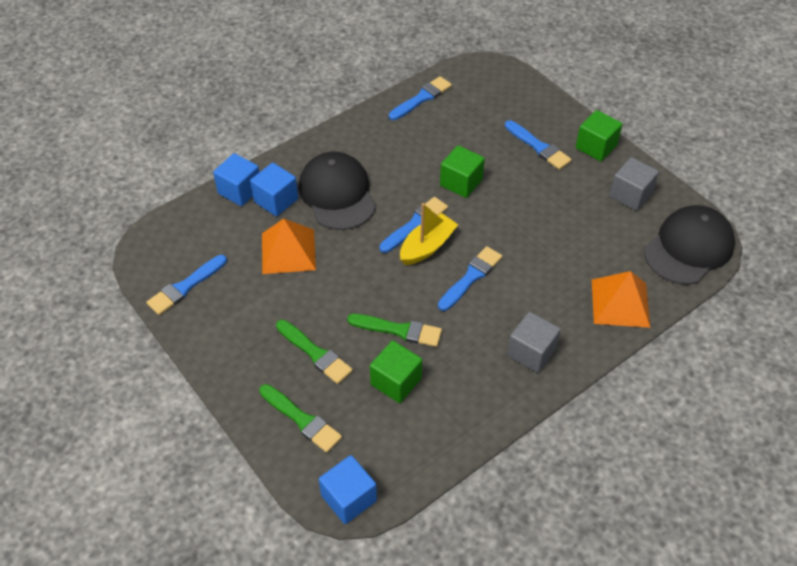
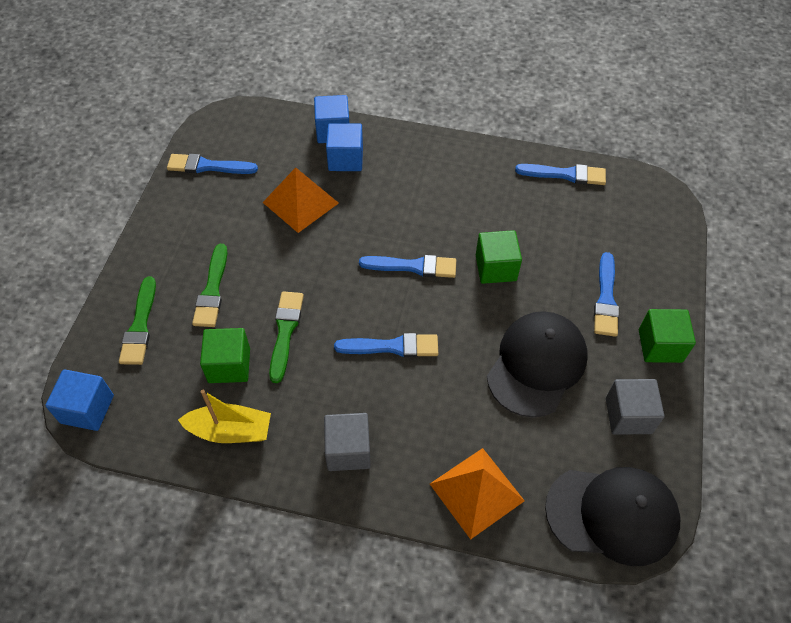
camera: 50 degrees right, 5 degrees up
black cap [299,152,376,230] -> black cap moved to [487,311,588,418]
green brush [347,314,442,347] -> green brush turned 150 degrees counterclockwise [269,291,304,383]
yellow boat [400,203,458,265] -> yellow boat moved to [178,390,271,443]

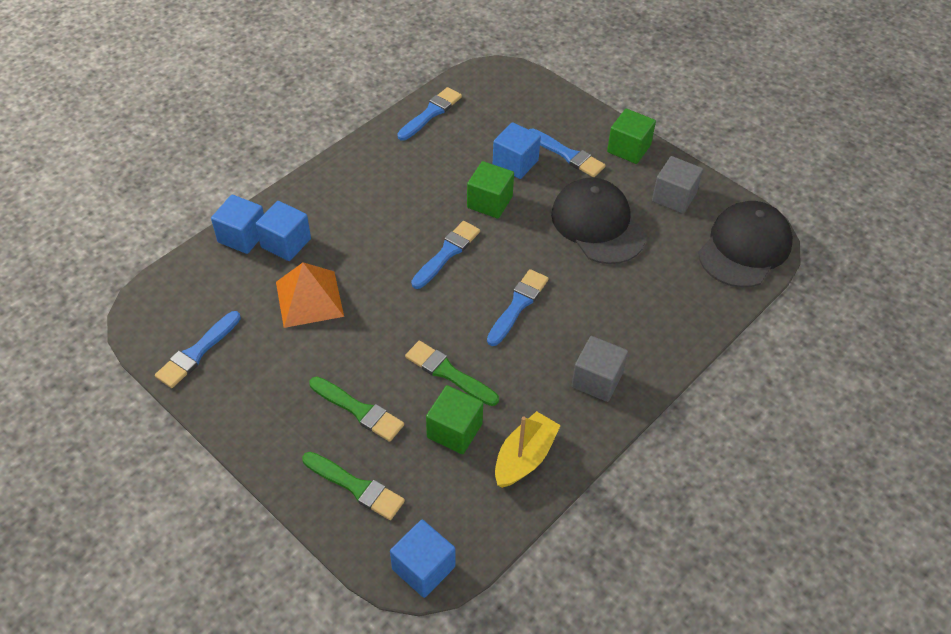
camera: 60 degrees left, 5 degrees down
orange pyramid [430,448,525,540] -> none
none -> blue cube [493,122,541,179]

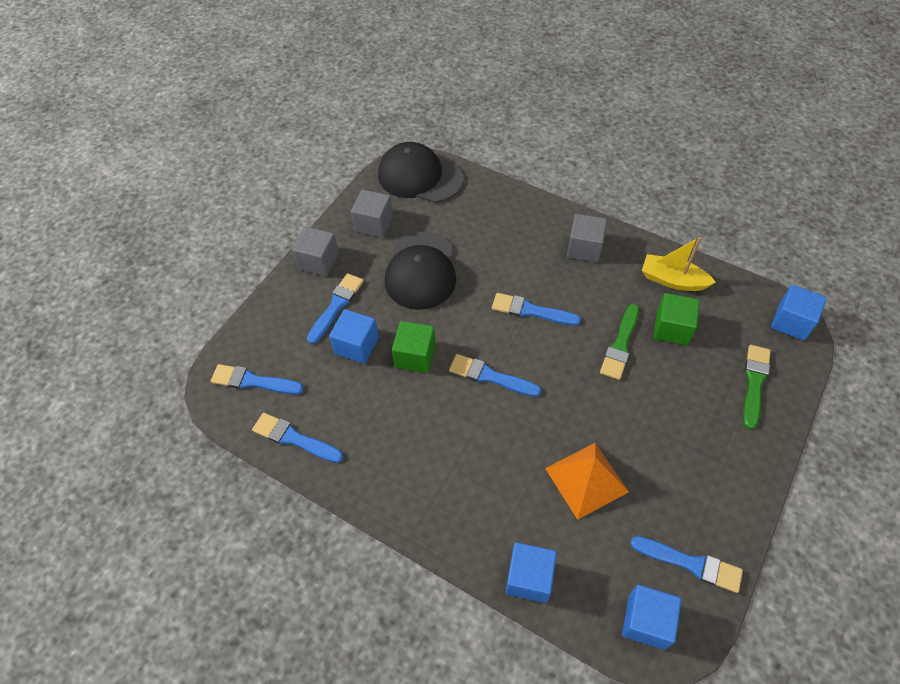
camera: 100 degrees left, 5 degrees up
blue cube [255,201,311,261] -> blue cube moved to [622,585,681,650]
green brush [309,376,404,442] -> none
black cap [551,177,646,264] -> black cap turned 45 degrees counterclockwise [385,231,456,310]
green cube [607,109,656,164] -> grey cube [292,227,339,277]
none -> blue brush [211,364,304,395]

